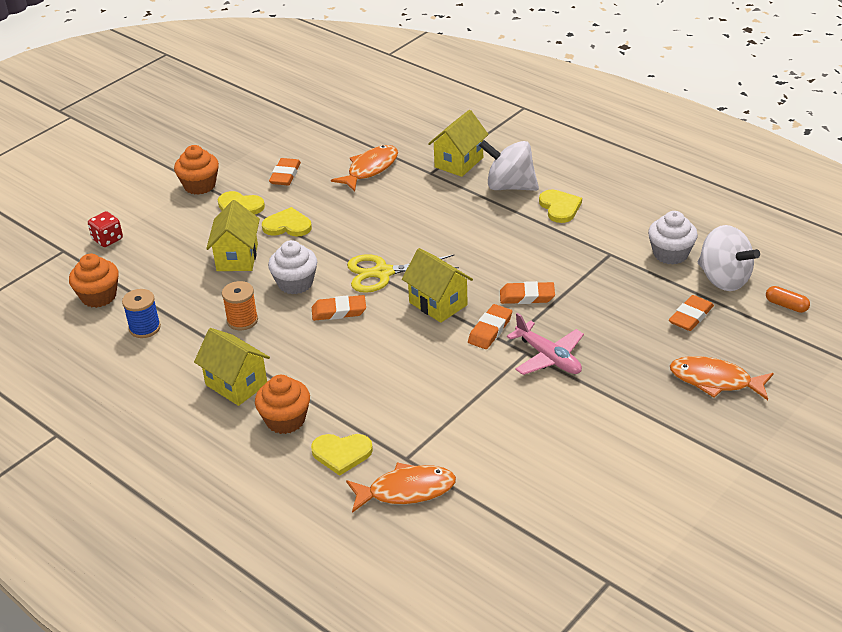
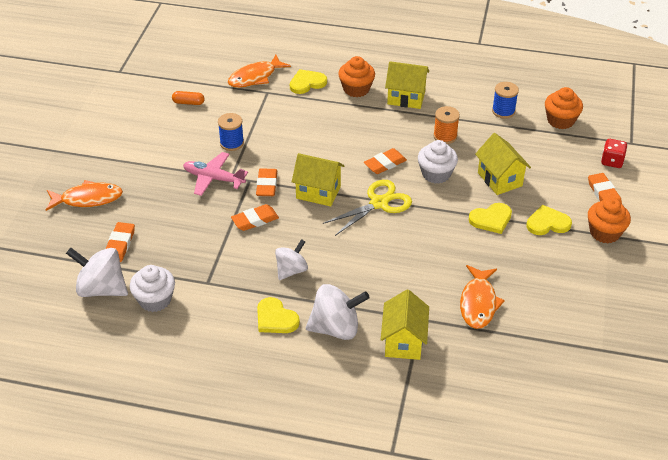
camera: 150 degrees right, 5 degrees up
orange eraser [269,158,301,185] -> orange eraser moved to [588,173,622,204]
orange capsule [766,286,810,313] -> orange capsule moved to [172,91,204,105]
none -> blue spool [218,113,244,151]
none -> white spinning top [275,239,308,280]

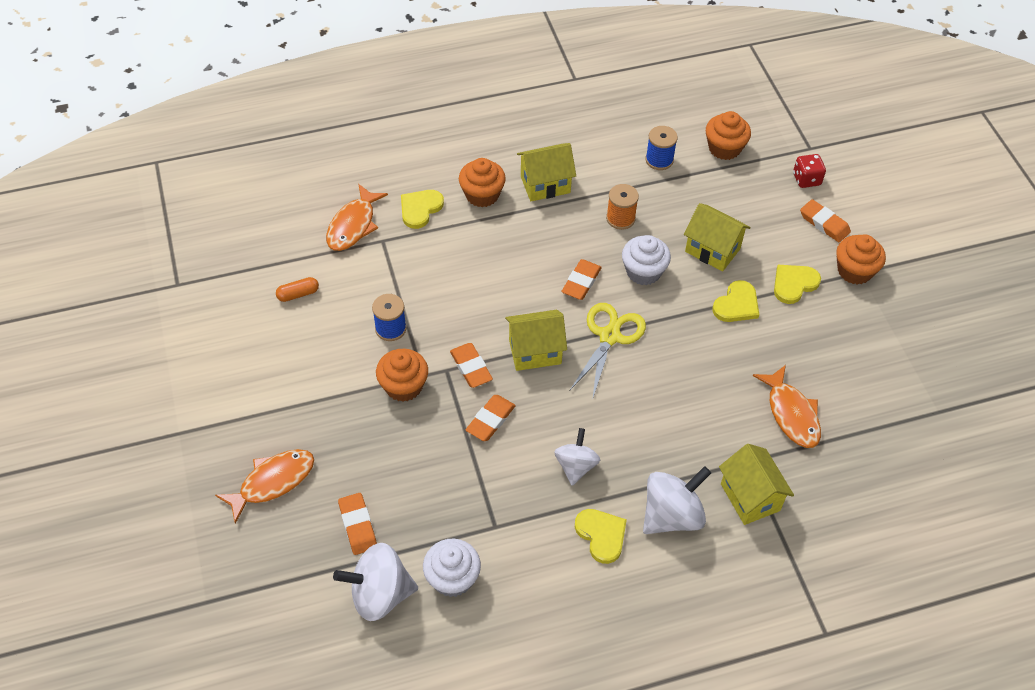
camera: 30 degrees left, 10 degrees up
pink plane [183,152,248,196] -> orange cupcake [376,349,428,402]
yellow heart [257,297,300,333] -> yellow heart turned 135 degrees counterclockwise [575,509,627,564]

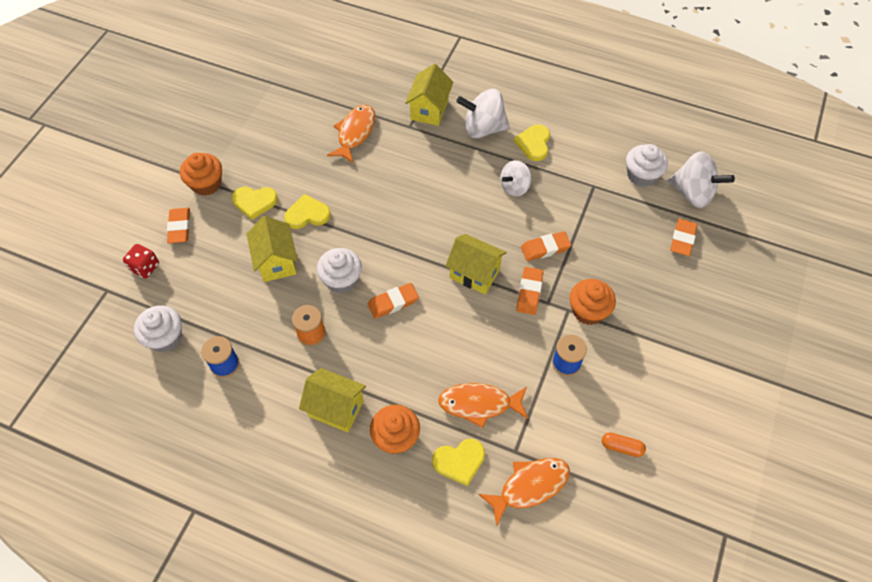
camera: 140 degrees left, 5 degrees up
orange fish [215,449,314,524] -> orange fish moved to [438,383,528,428]
yellow scissors [570,303,646,400] -> none
orange cupcake [706,111,751,160] -> white cupcake [134,305,182,352]

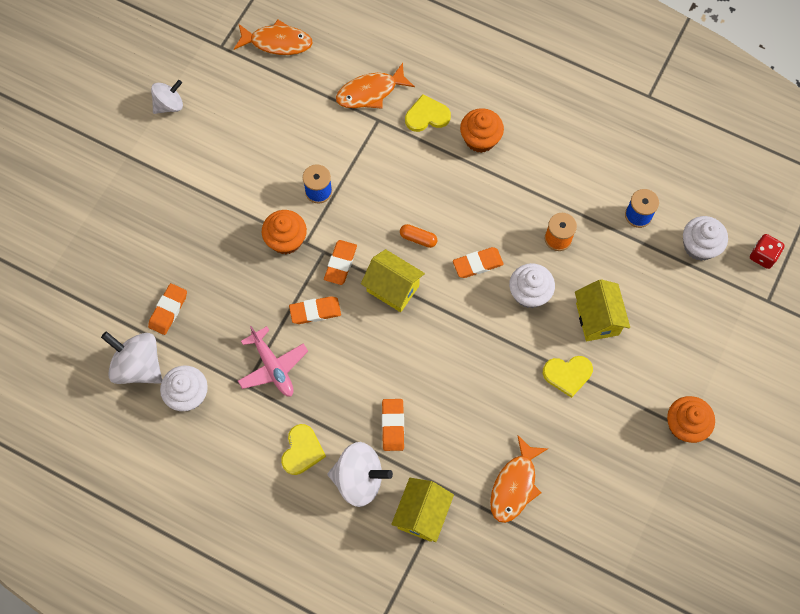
camera: 175 degrees left, 10 degrees up
red dice [123,244,159,279] -> red dice moved to [750,234,785,269]
orange eraser [167,208,190,243] -> orange eraser moved to [382,399,404,451]
yellow heart [232,187,278,220] -> none
yellow house [299,368,366,433] -> none
orange fish [438,383,528,428] -> orange fish moved to [234,20,312,55]
white spinning top [500,160,531,196] -> white spinning top moved to [151,80,183,114]
orange capsule [602,432,646,457] -> orange capsule moved to [400,224,437,248]
none -> pink plane [238,326,308,396]

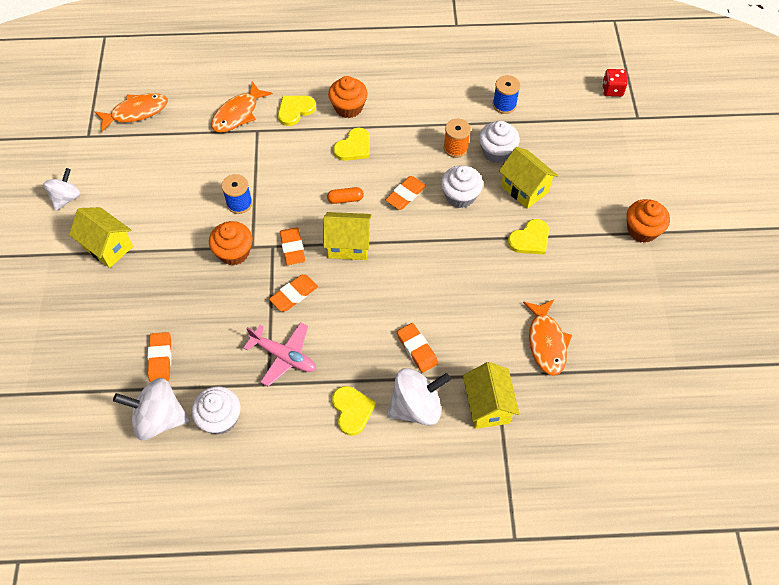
camera: 30 degrees left, 10 degrees down
white cupcake [683,216,728,261] -> white cupcake moved to [479,121,520,163]
none -> yellow house [69,207,133,268]
none -> yellow heart [333,128,370,161]

